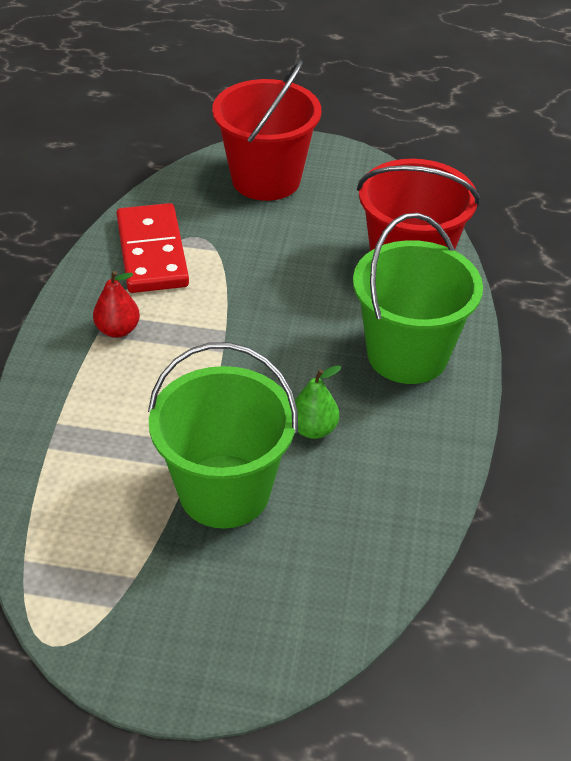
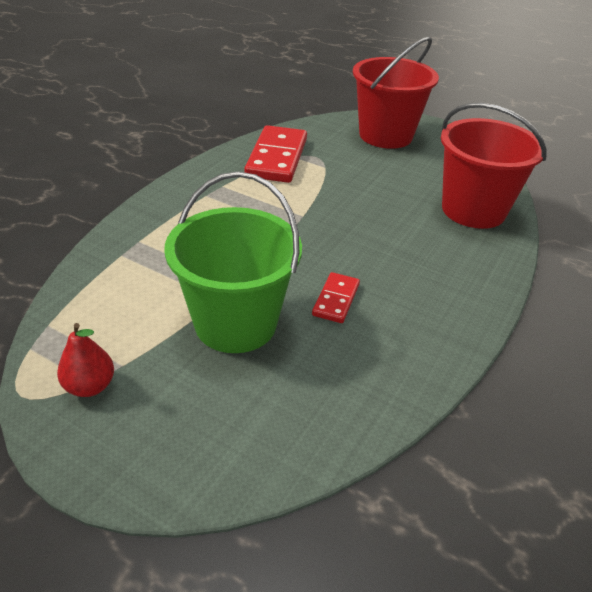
camera: 20 degrees right, 5 degrees down
red pear [93,271,140,338] -> red pear moved to [57,323,114,397]
green pear [295,365,341,439] -> red domino [312,272,360,323]
green bucket [353,213,483,384] -> none

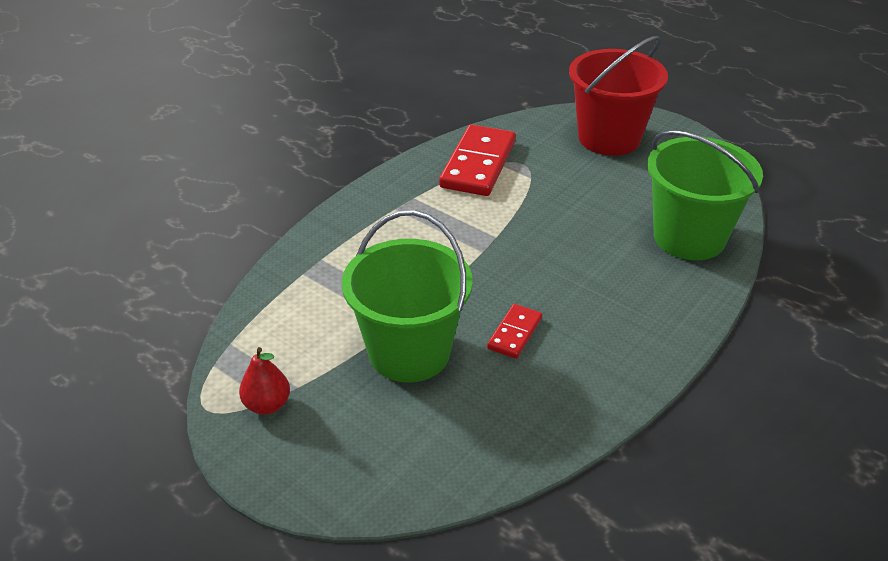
camera: 10 degrees right, 0 degrees up
red bucket [441,103,547,229] -> green bucket [647,130,763,260]

